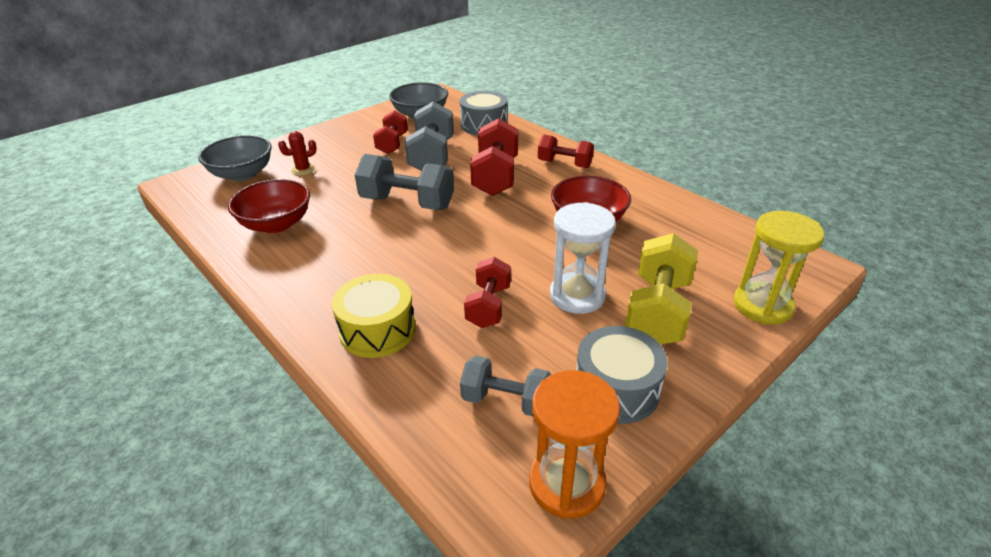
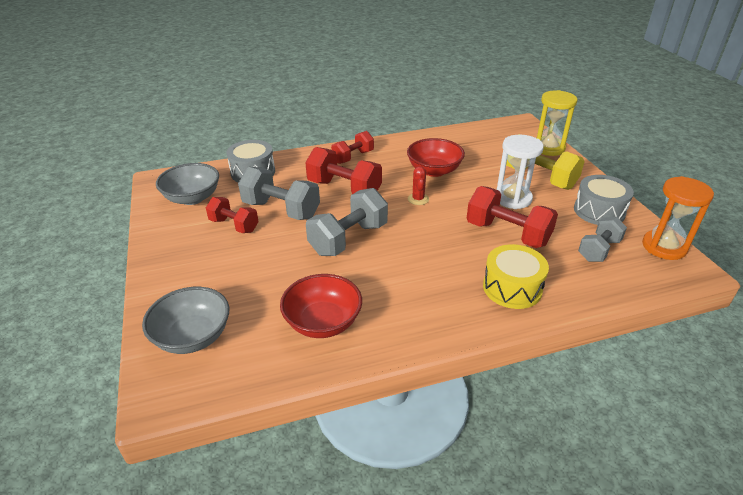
camera: 65 degrees left, 0 degrees up
red cactus [278,131,317,176] -> red cactus moved to [408,166,429,205]
red dumbbell [464,257,511,328] -> red dumbbell [467,186,558,248], size x1.57

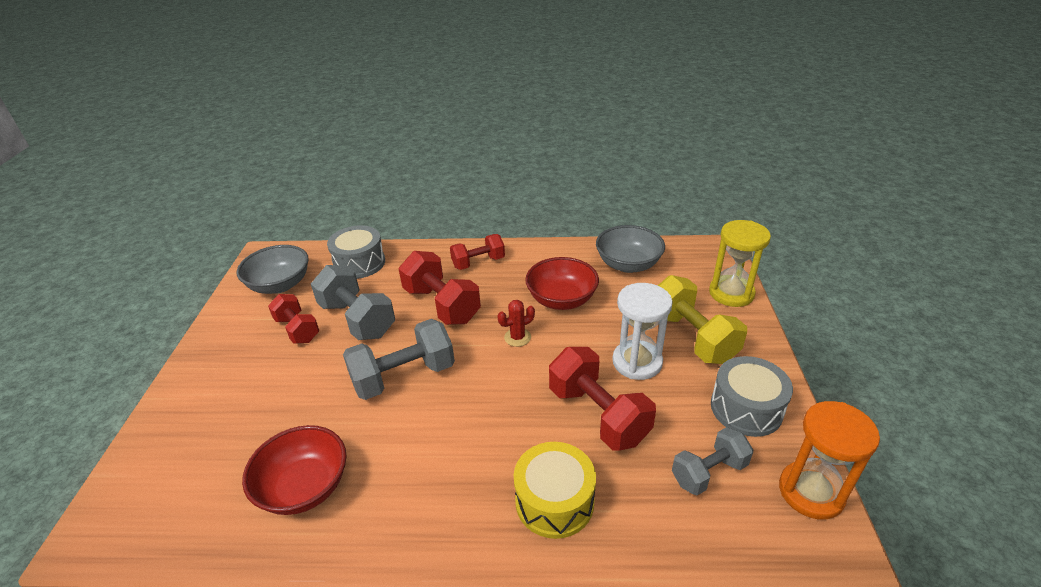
camera: 20 degrees right, 0 degrees up
grey bowl [142,287,229,354] -> grey bowl moved to [596,225,665,273]
red cactus [408,166,429,205] -> red cactus turned 45 degrees clockwise [498,300,535,347]

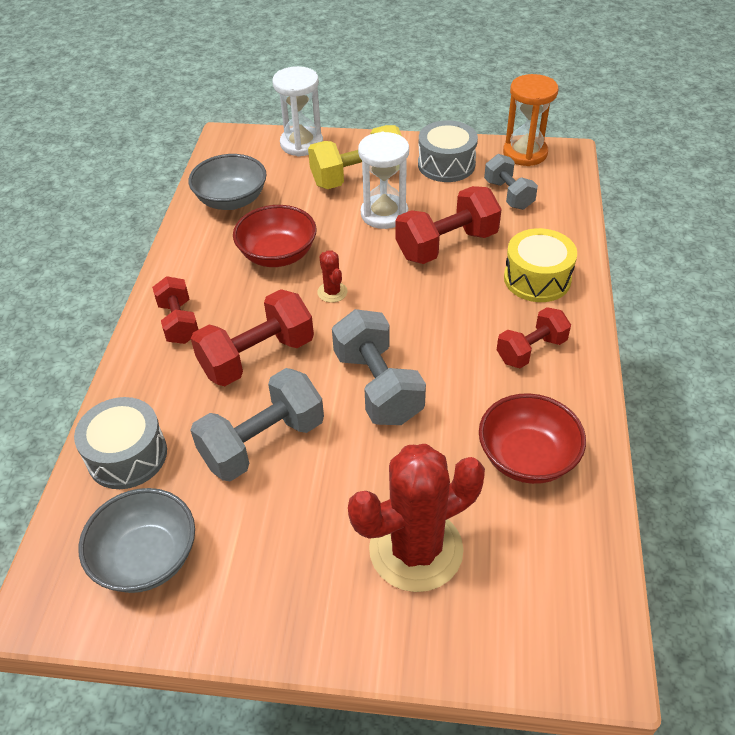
camera: 85 degrees left, 10 degrees up
red dumbbell [268,294,319,344] -> red dumbbell moved to [497,307,571,368]
yellow hourglass [709,220,771,307] -> white hourglass [272,66,323,157]
none -> red cactus [348,444,485,592]

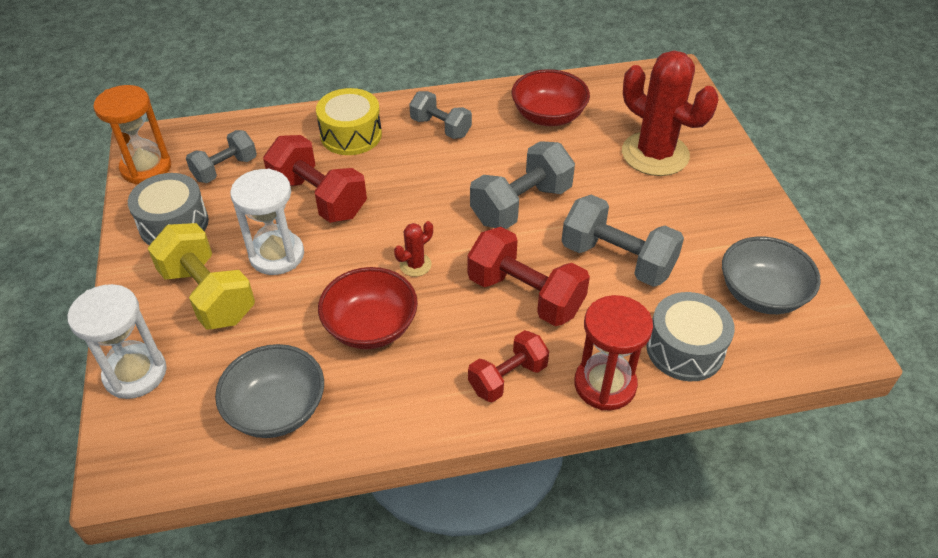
camera: 110 degrees left, 0 degrees up
red dumbbell [497,307,571,368] -> grey dumbbell [409,91,472,139]
none -> red hourglass [574,295,653,411]

